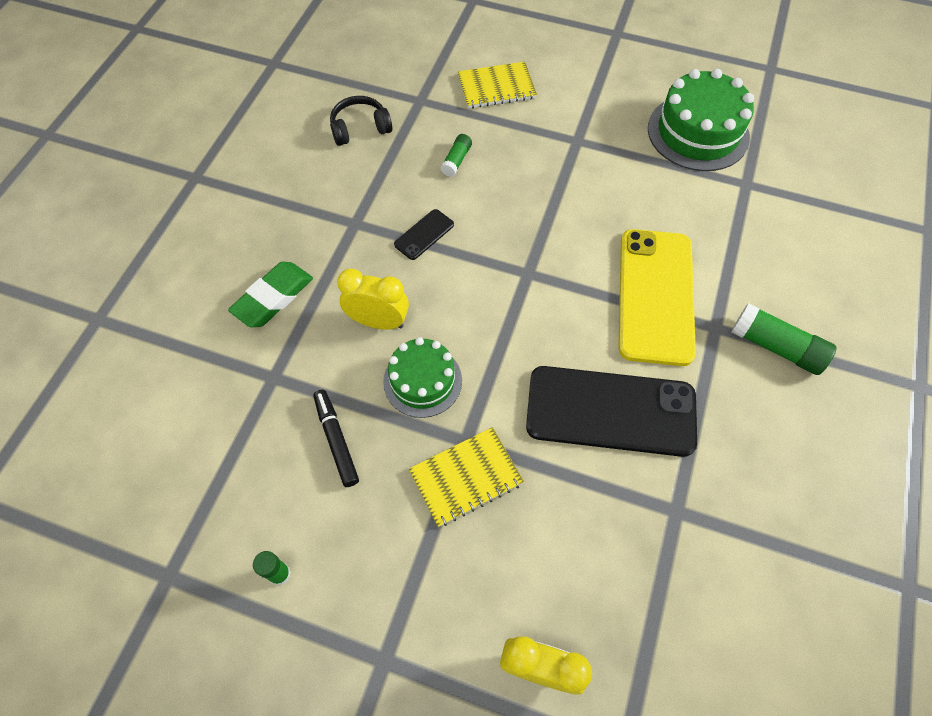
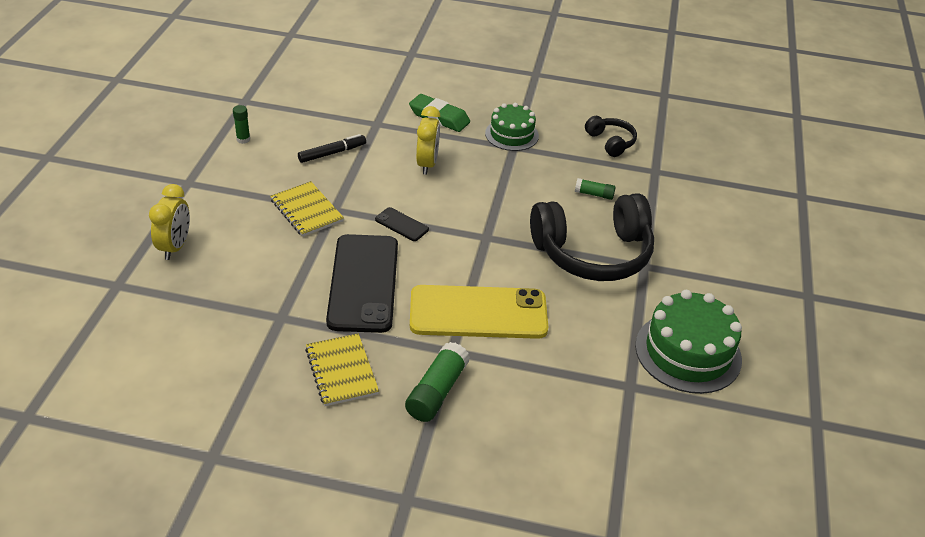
camera: 80 degrees right, 20 degrees down
green cake [383,337,462,418] -> green cake moved to [485,103,539,151]
black phone [394,209,454,260] -> black phone moved to [375,207,429,241]
yellow notebook [458,62,537,108] -> yellow notebook moved to [305,333,379,406]
none -> black headphones [530,193,654,281]

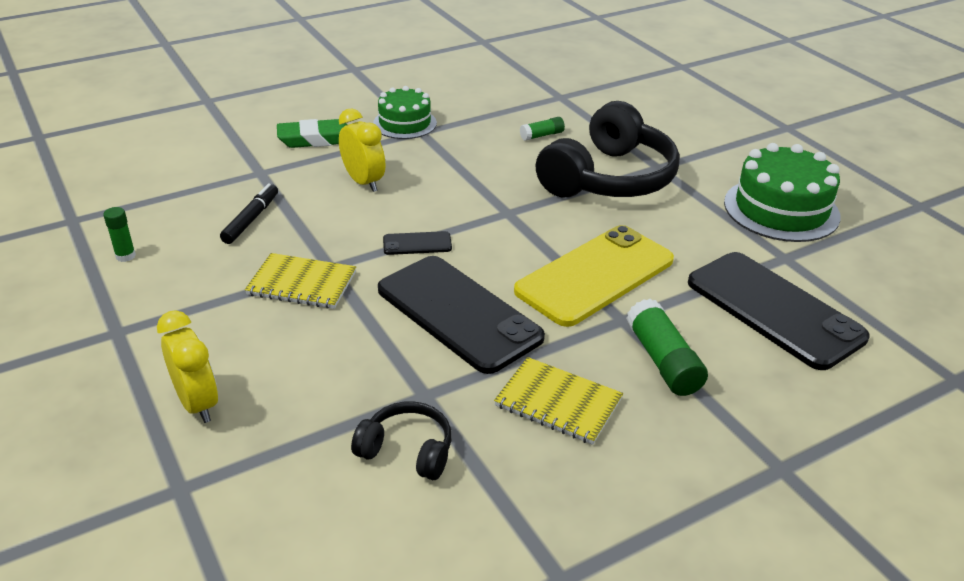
camera: 40 degrees left, 5 degrees down
black headphones [585,116,637,157] -> black headphones moved to [351,402,452,480]
none -> black phone [688,252,870,370]

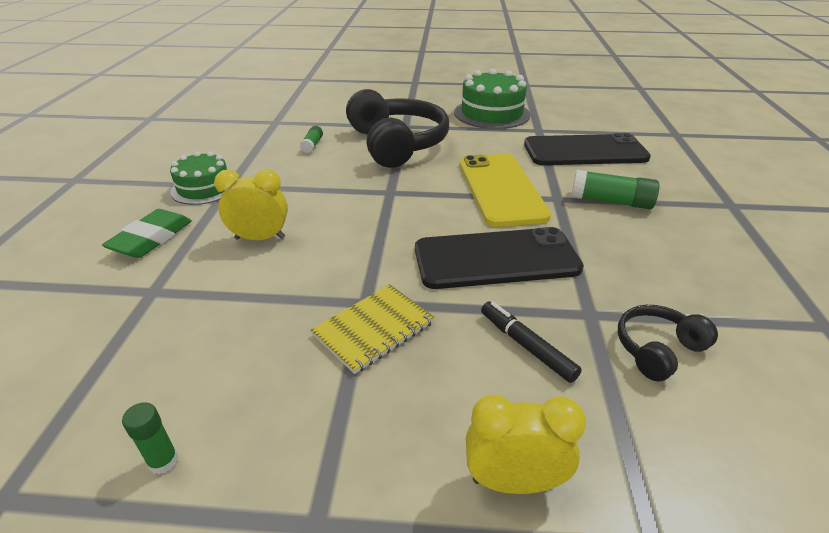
camera: 55 degrees left, 0 degrees up
black marker [220,183,278,244] -> black marker moved to [481,301,582,383]
black phone [383,231,452,255] -> none
yellow notebook [494,357,623,445] -> none

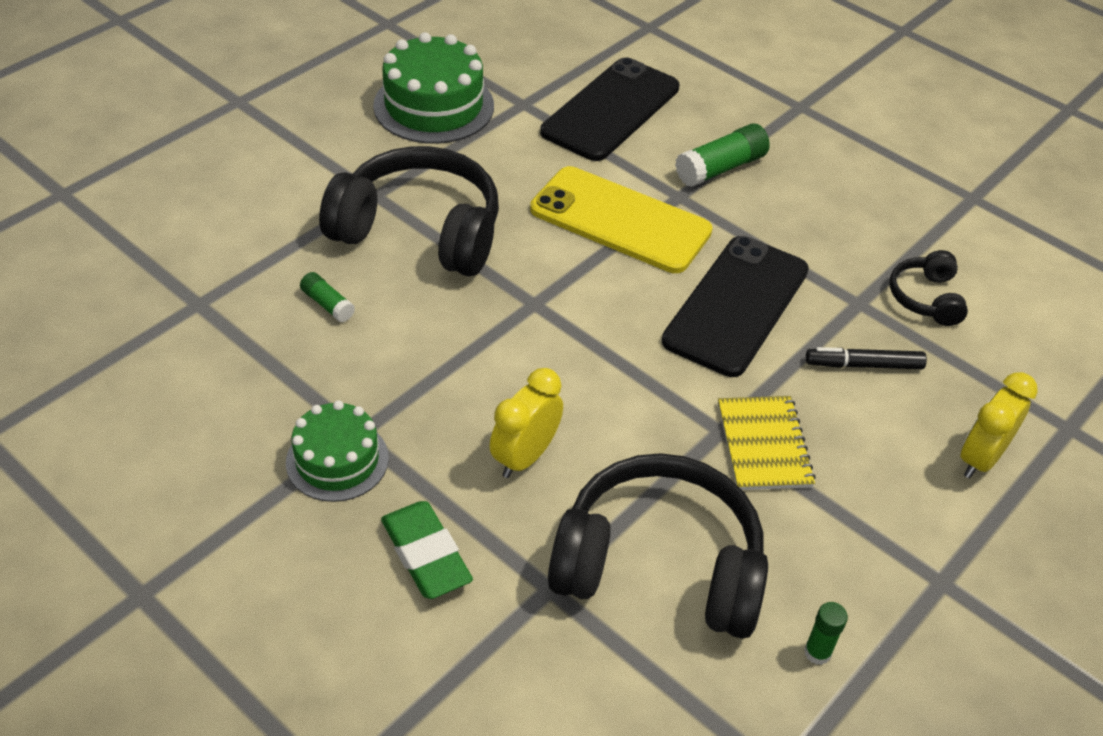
camera: 55 degrees left, 10 degrees up
none -> black headphones [548,453,768,639]

